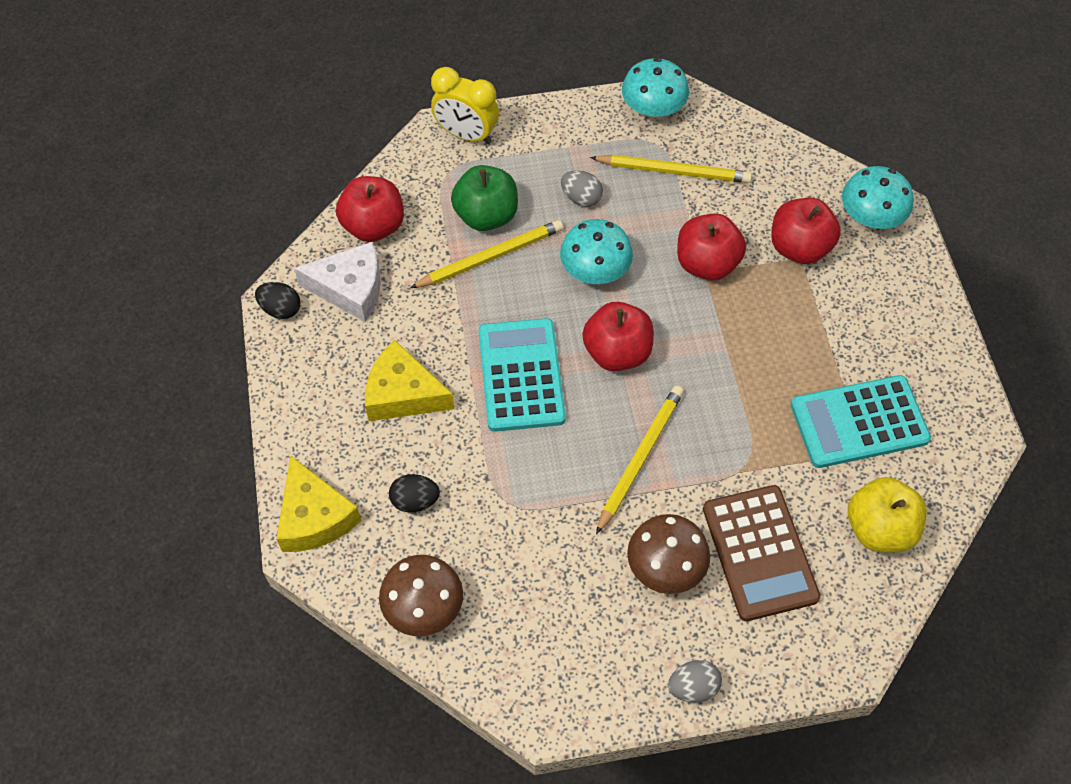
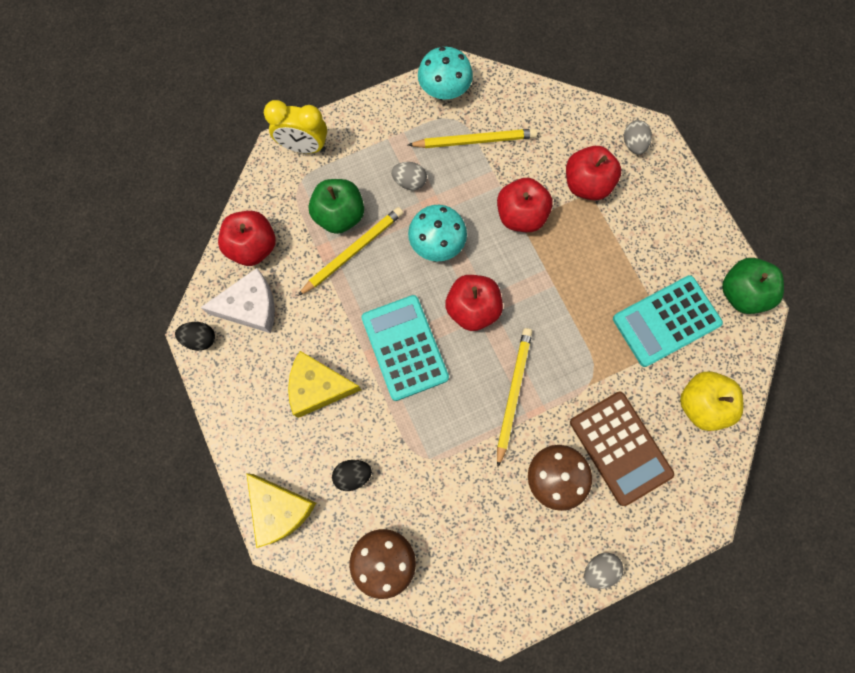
camera: 15 degrees left, 15 degrees up
turquoise mushroom [842,166,913,229] -> grey egg [624,120,652,154]
none -> green apple [722,258,784,314]

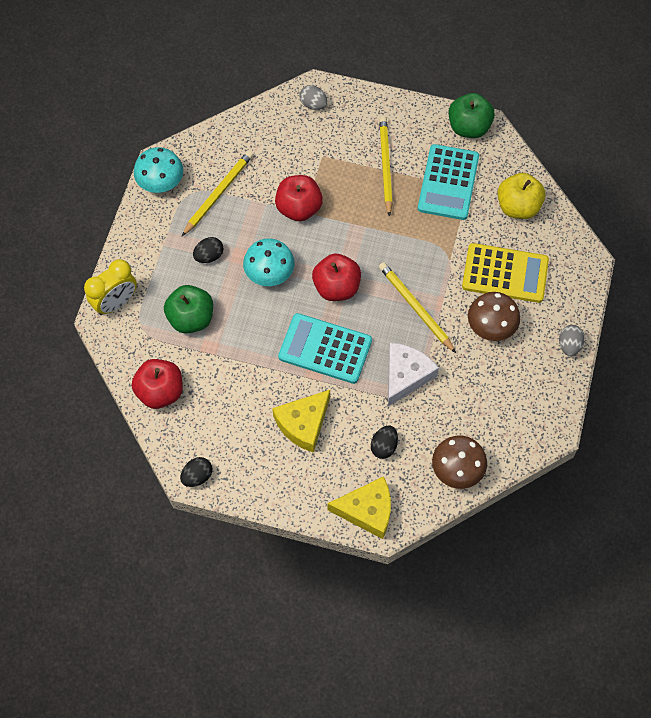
camera: 50 degrees left, 10 degrees down
white cheese [200,268,275,333] -> white cheese moved to [388,343,439,406]
yellow pencil [298,207,403,296] -> yellow pencil moved to [379,116,393,217]
grey egg [391,162,427,190] -> black egg [193,237,223,263]
red apple [566,146,621,200] -> none
brown calculator [570,392,674,506] -> yellow calculator [462,243,549,303]

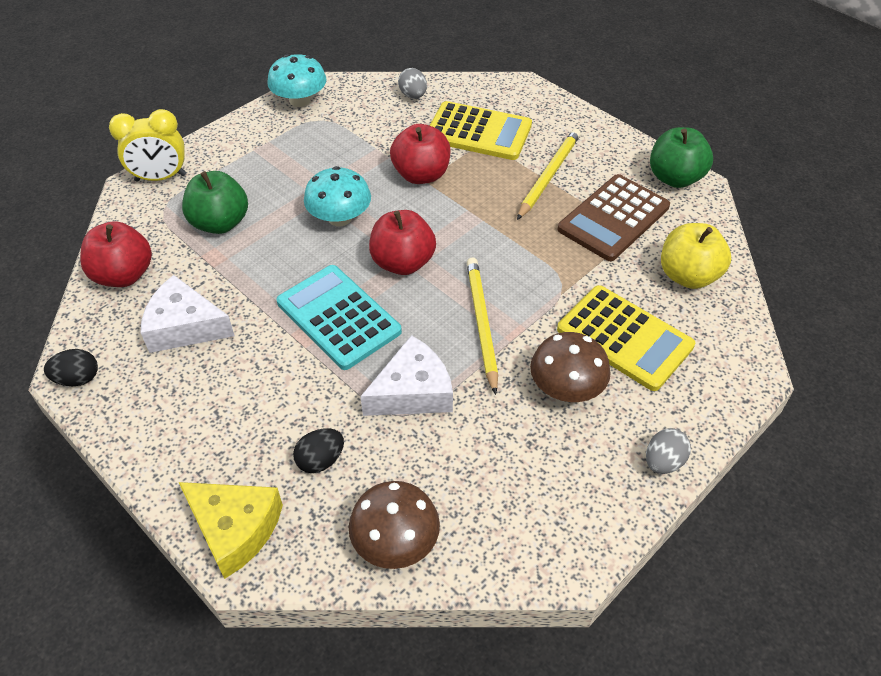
camera: 30 degrees right, 15 degrees down
yellow pencil [182,151,253,236] -> none
black egg [193,237,223,263] -> none
yellow cheese [272,390,330,453] -> none
grey egg [299,85,327,110] -> grey egg moved to [398,68,427,99]
turquoise calculator [418,144,479,220] -> brown calculator [557,174,670,261]
none -> white cheese [140,275,235,353]
none -> yellow calculator [430,101,532,160]

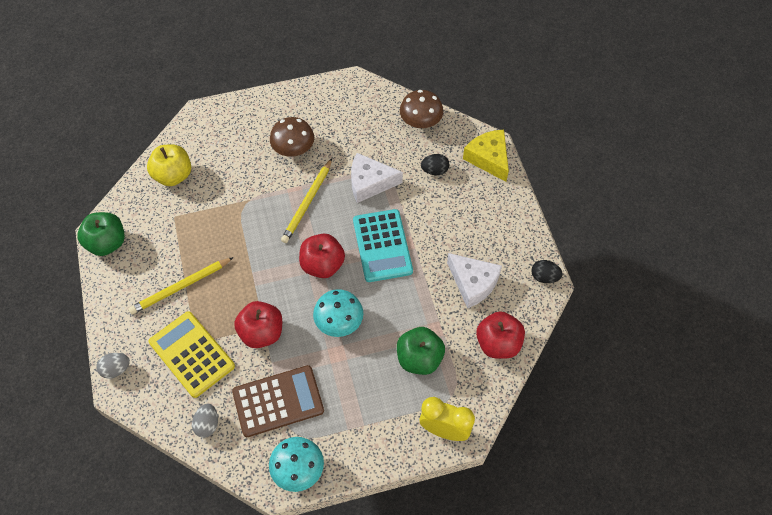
camera: 150 degrees left, 10 degrees up
brown calculator [557,174,670,261] -> brown calculator moved to [232,365,324,437]
yellow calculator [557,285,695,391] -> none
grey egg [646,428,691,474] -> grey egg moved to [96,353,130,378]

